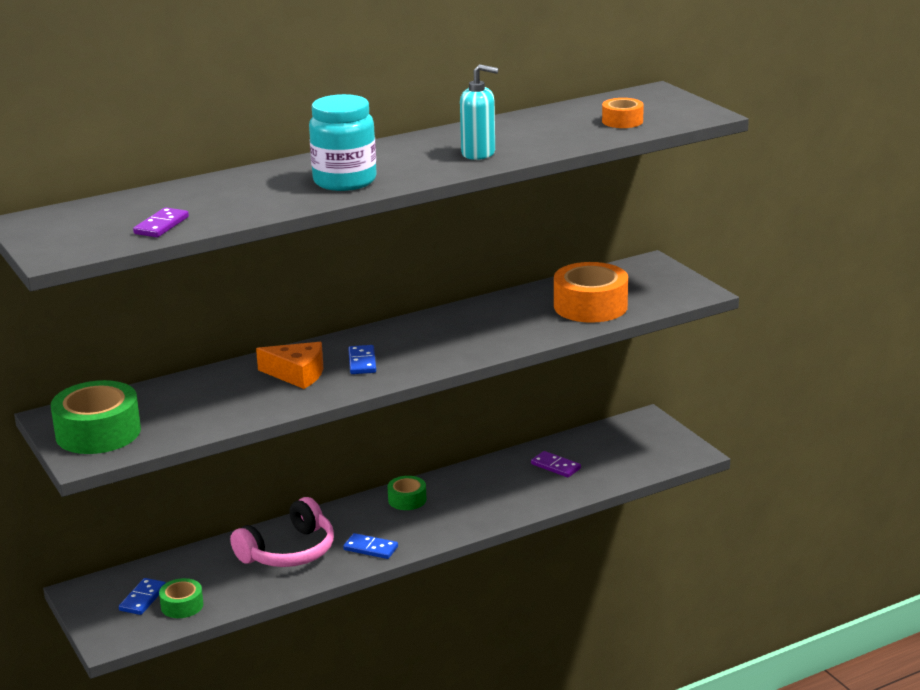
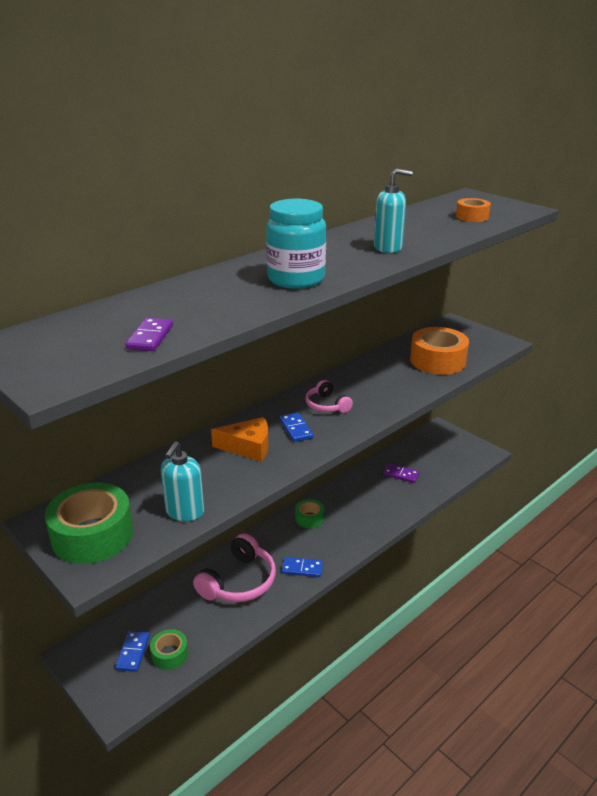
camera: 15 degrees left, 5 degrees up
none -> turquoise soap dispenser [161,441,204,521]
none -> pink headphones [305,380,353,413]

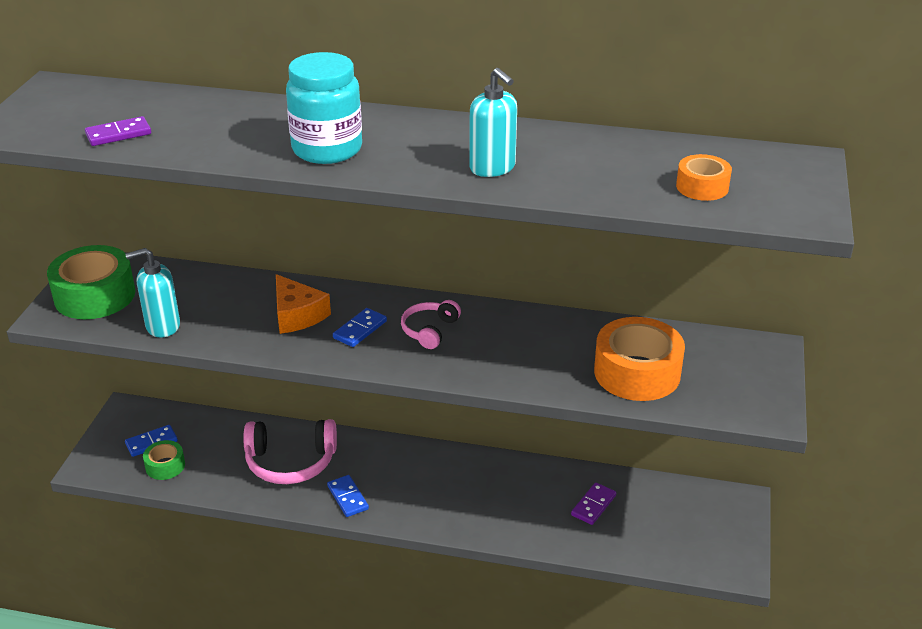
camera: 55 degrees right, 5 degrees up
green tape [295,499,324,528] -> none
purple domino [383,464,420,483] -> purple domino turned 45 degrees clockwise [571,482,616,525]

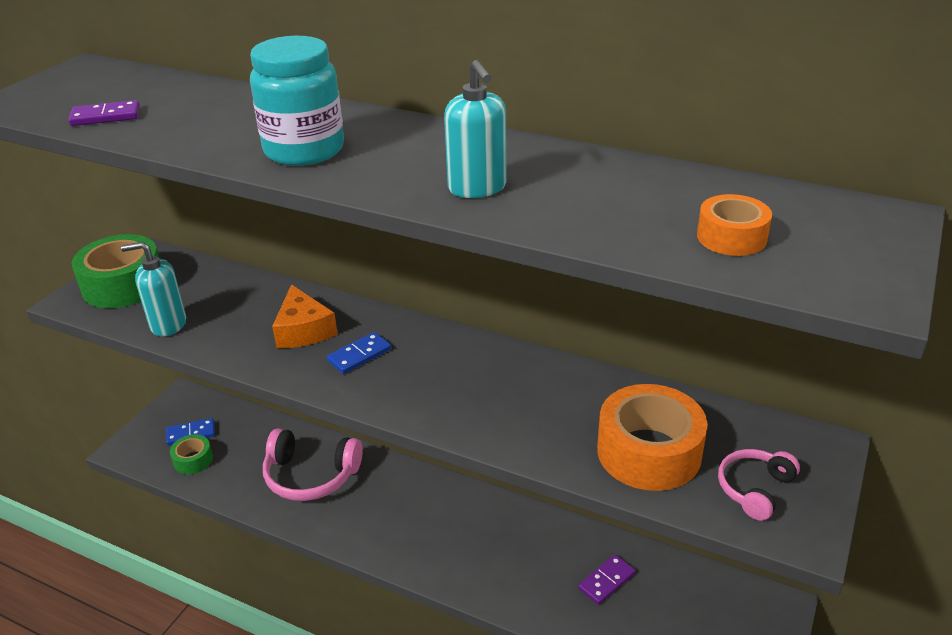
camera: 15 degrees right, 0 degrees up
blue domino [327,475,369,517] -> none
pink headphones [401,300,461,349] -> pink headphones moved to [718,449,800,521]

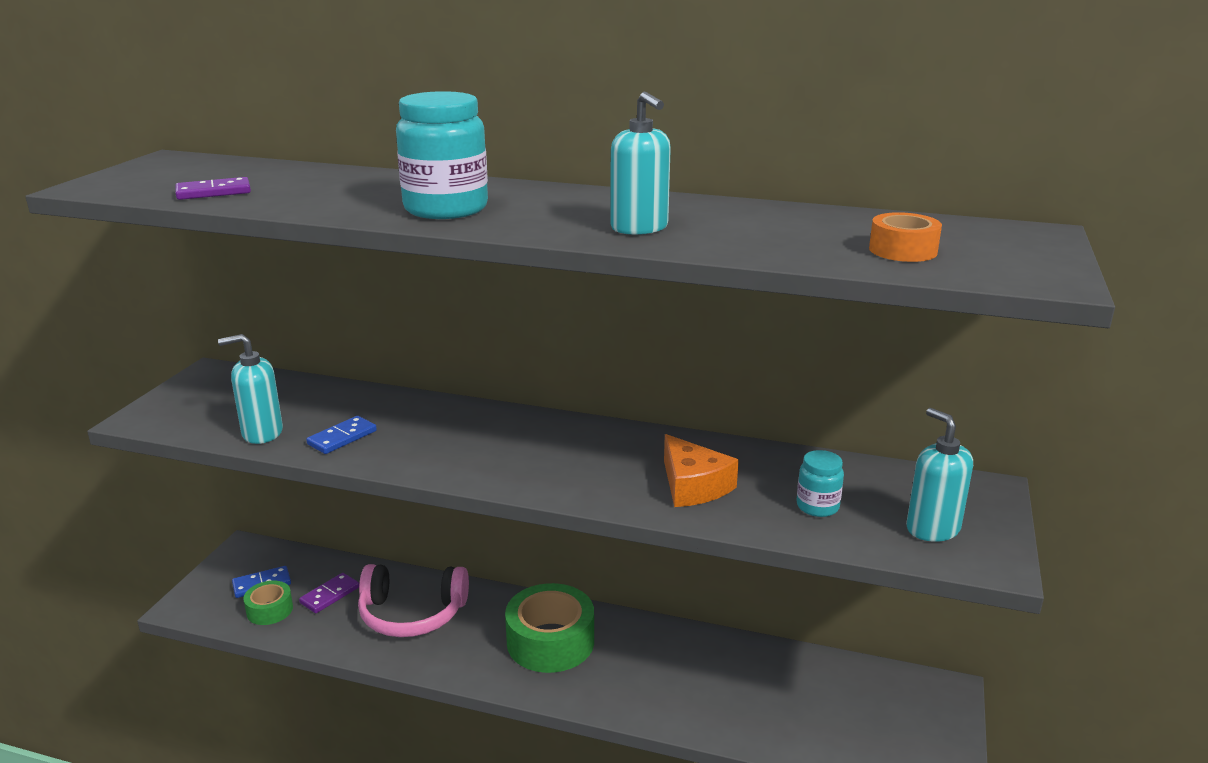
camera: 10 degrees left, 10 degrees down
green tape [71,234,159,308] -> green tape moved to [505,583,594,673]
orange cheese [272,284,338,348] -> orange cheese moved to [664,434,739,507]
blue domino [327,332,391,374] -> blue domino moved to [306,416,377,454]
purple domino [578,554,635,605] -> purple domino moved to [299,573,359,613]
orange tape [597,384,708,491] -> turquoise jar [797,450,844,517]
pink headphones [718,449,800,521] -> turquoise soap dispenser [906,408,973,542]

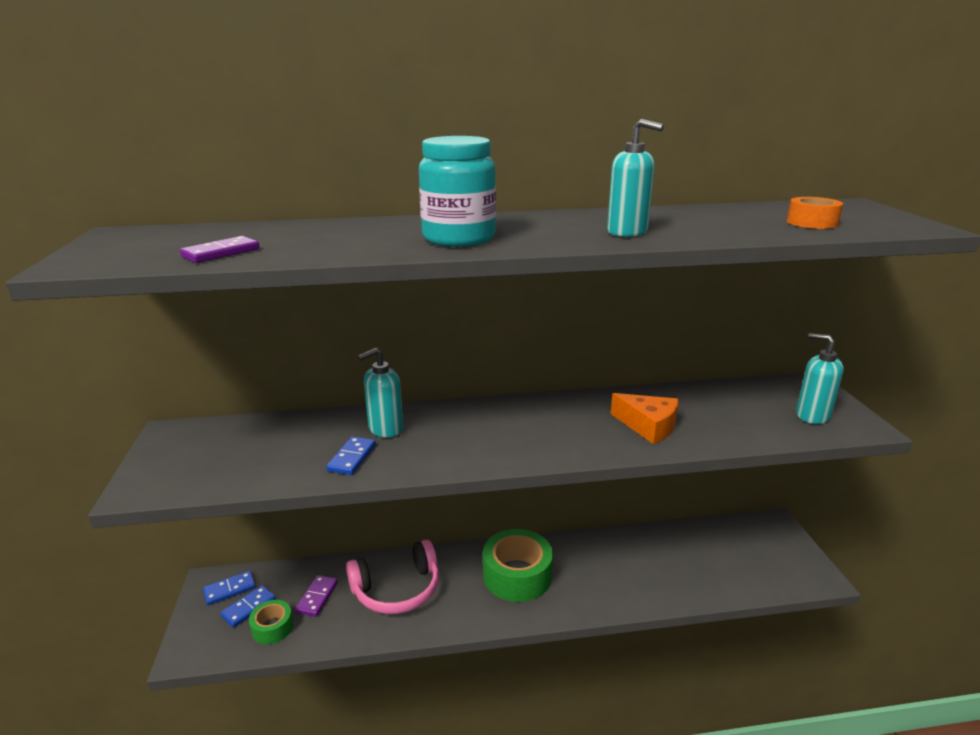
camera: 25 degrees left, 0 degrees up
turquoise soap dispenser [218,334,283,444] -> turquoise soap dispenser moved to [358,348,404,438]
turquoise jar [797,450,844,517] -> none
none -> blue domino [203,571,256,605]

